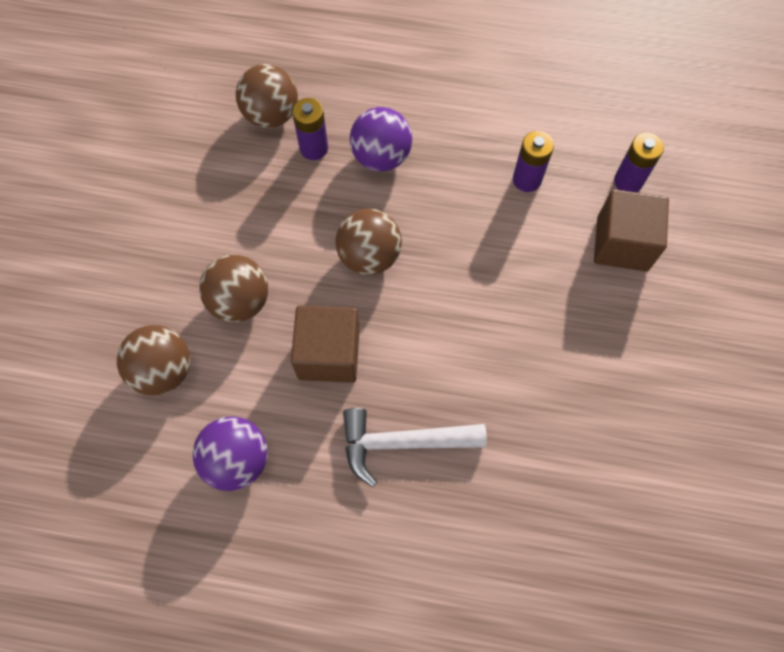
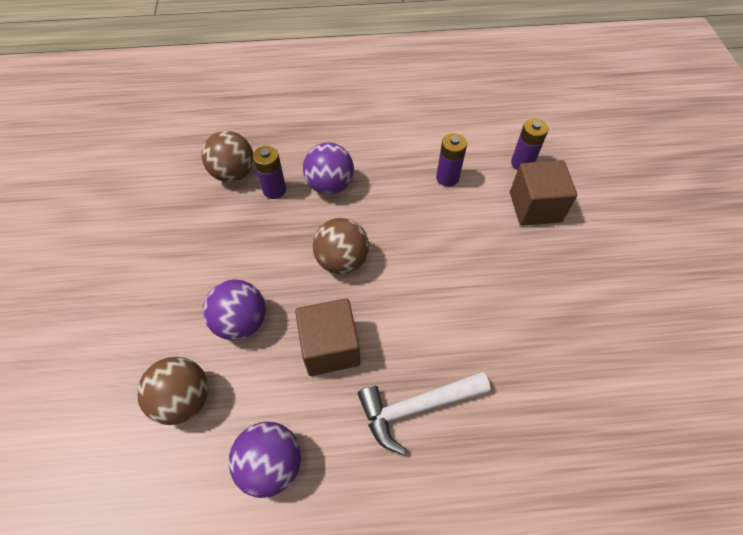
camera: 15 degrees left, 10 degrees down
brown ball [199,255,268,323] -> purple ball [203,279,266,340]

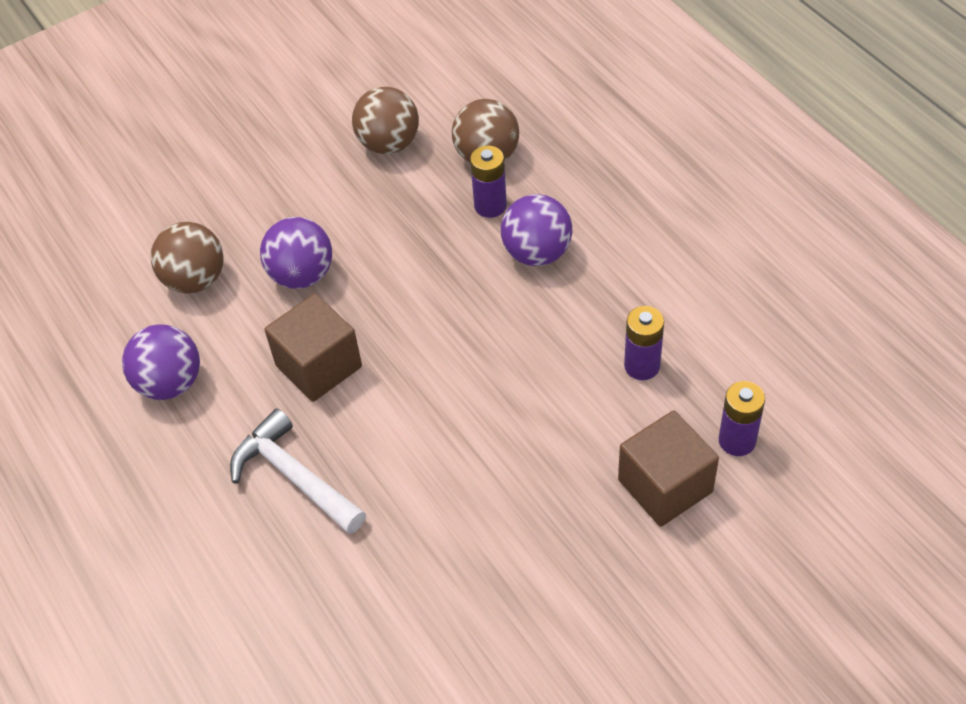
camera: 65 degrees right, 5 degrees down
brown ball [313,218,369,274] -> brown ball moved to [352,87,419,154]

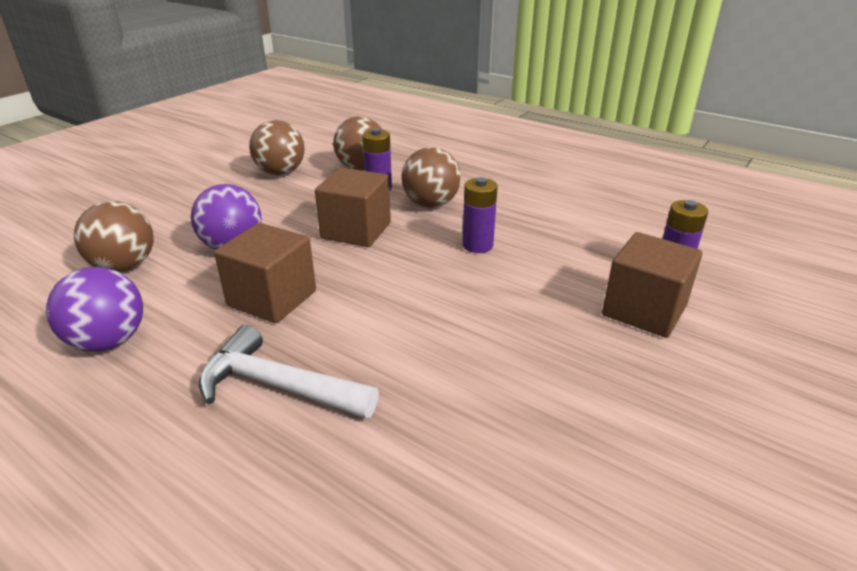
camera: 25 degrees left, 20 degrees down
purple ball [501,194,572,266] -> brown ball [401,147,461,208]
purple battery [624,306,664,380] -> purple battery moved to [462,177,498,253]
none -> brown cube [315,168,391,247]

